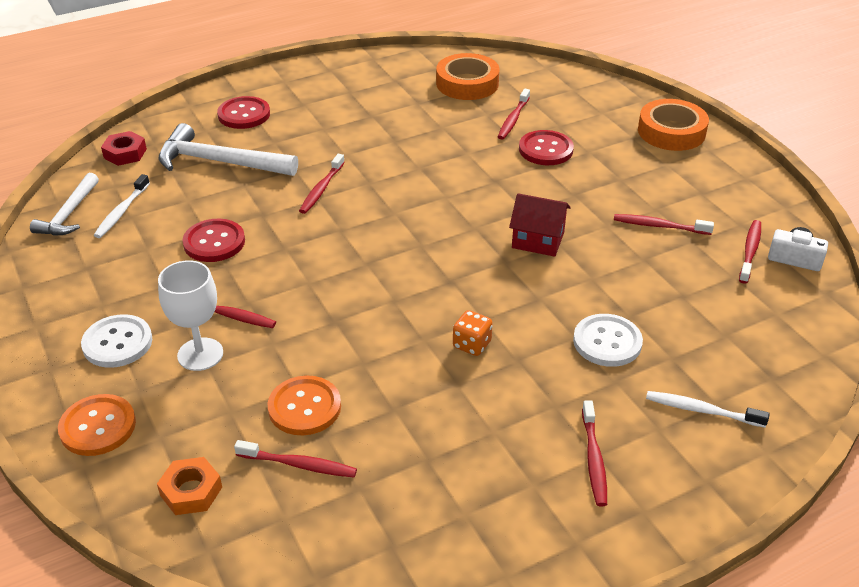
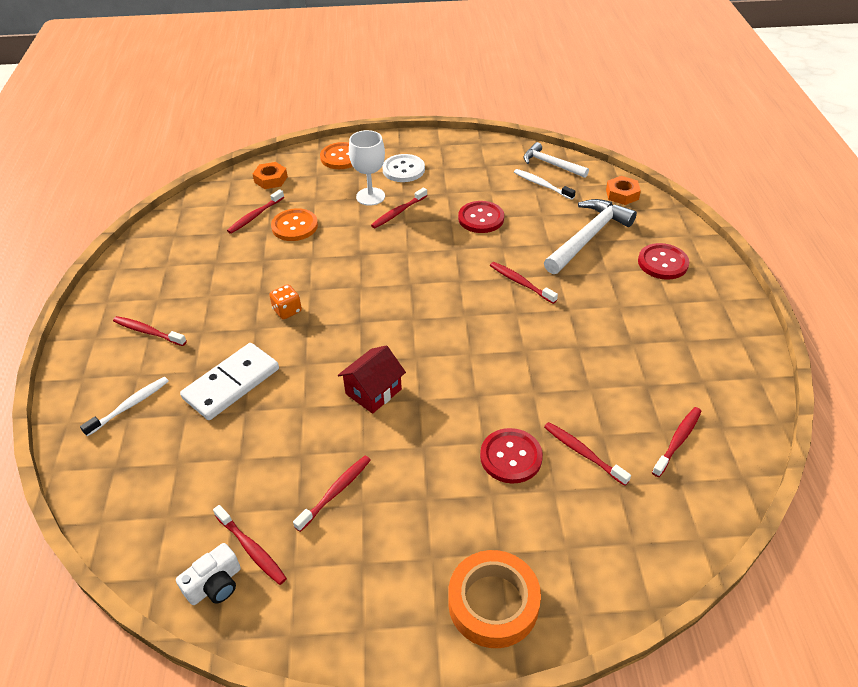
camera: 115 degrees right, 5 degrees up
red nut [101,131,147,166] -> orange nut [606,176,641,205]
orange tape [436,53,500,100] -> red toothbrush [652,407,702,477]
white button [573,314,643,367] -> white domino [180,343,279,420]

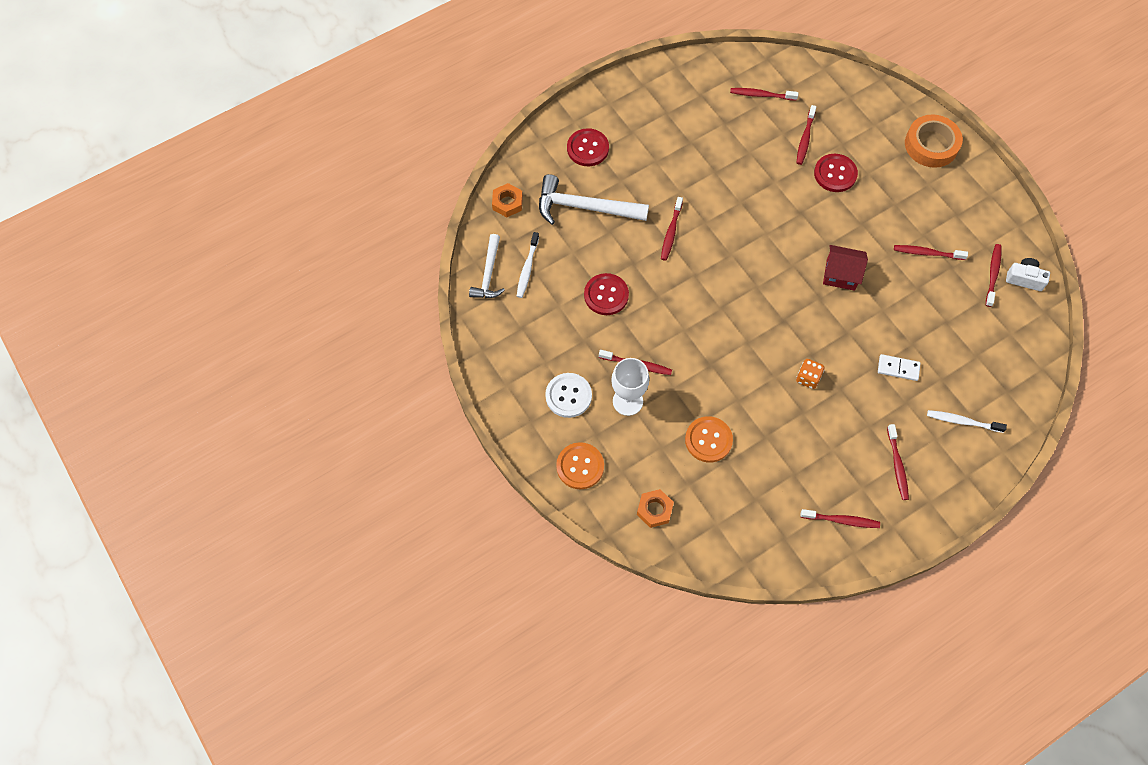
camera: 120 degrees left, 20 degrees up
white domino [180,343,279,420] -> white domino [878,354,921,381], size x0.55
red toothbrush [227,189,284,234] -> red toothbrush moved to [800,509,880,528]

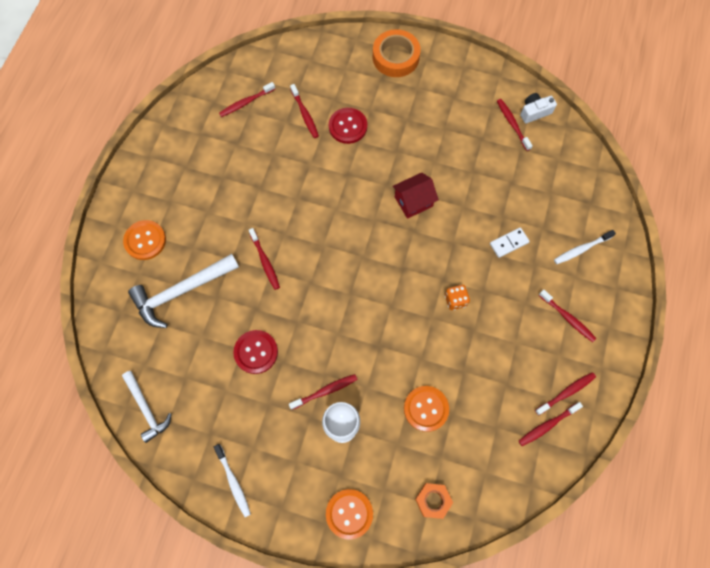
camera: 40 degrees left, 5 degrees up
orange nut [492,183,523,217] -> none
white toothbrush [517,232,539,298] -> white toothbrush moved to [214,444,251,517]
white button [545,373,592,418] -> none
red button [567,128,609,166] -> orange button [123,220,166,260]
red toothbrush [894,245,968,260] -> red toothbrush moved to [518,402,583,446]

